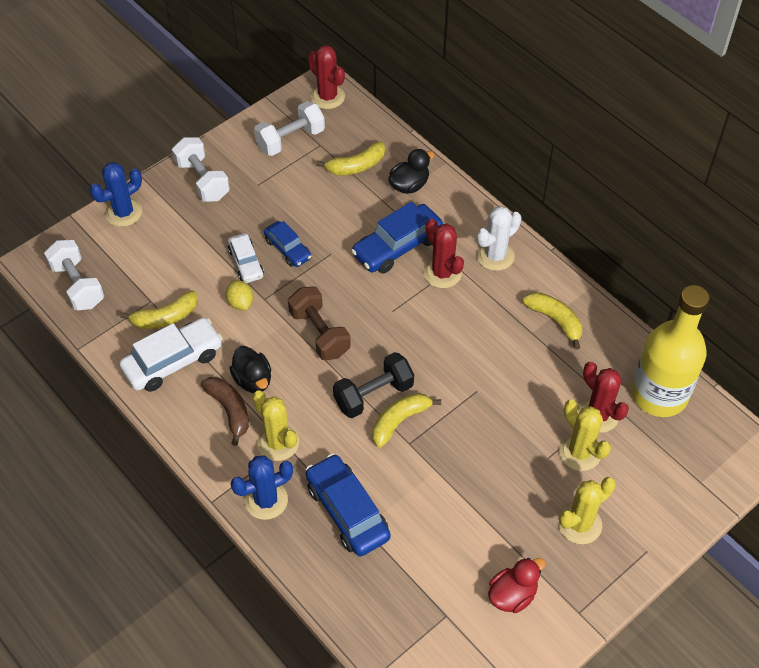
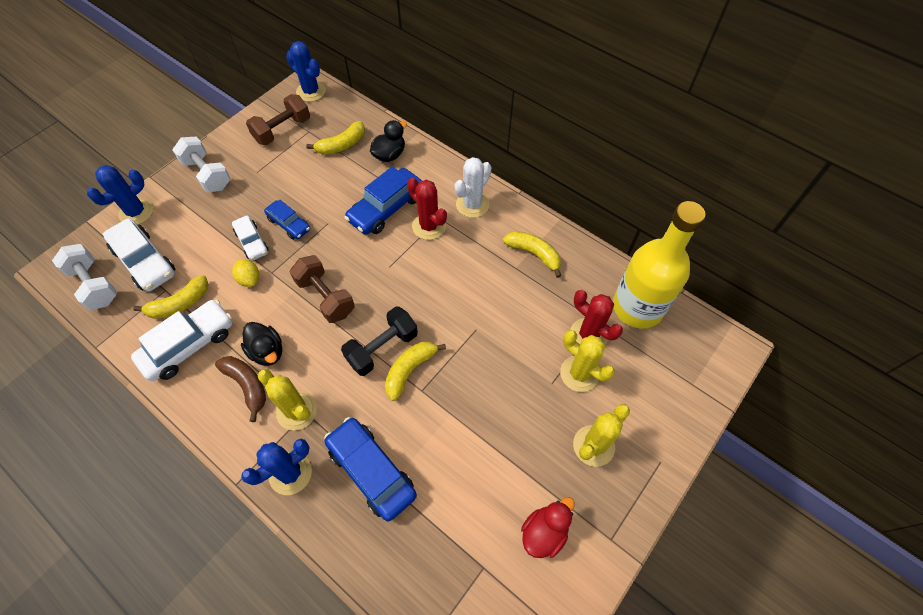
camera: 10 degrees left, 5 degrees up
white dumbbell [254,101,325,156] -> brown dumbbell [246,94,310,145]
red cactus [308,45,345,109] -> blue cactus [286,41,326,102]
none -> white car [102,218,175,292]

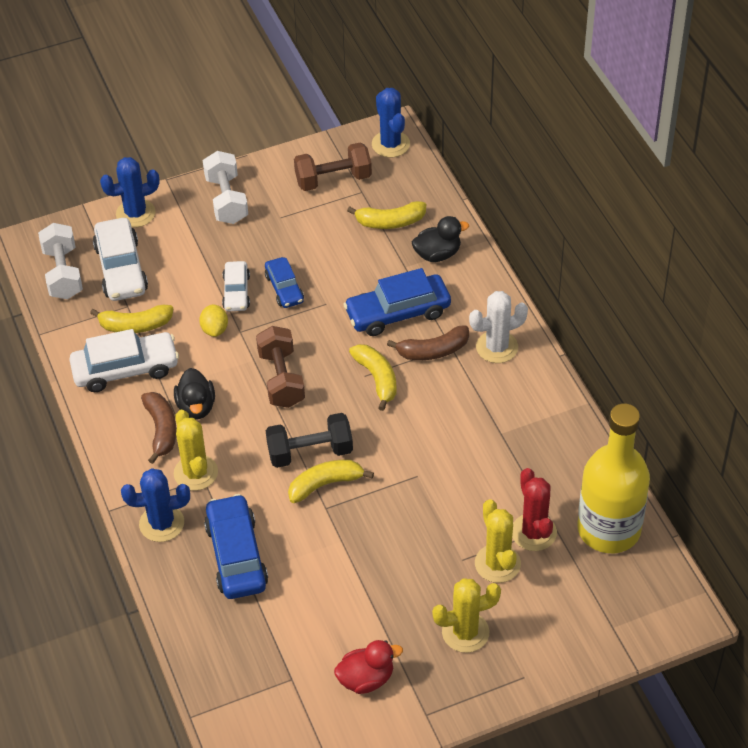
camera: 30 degrees right, 10 degrees down
red cactus [407,178,447,240] -> brown banana [387,325,469,360]
yellow banana [503,231,561,278] -> yellow banana moved to [349,344,396,411]

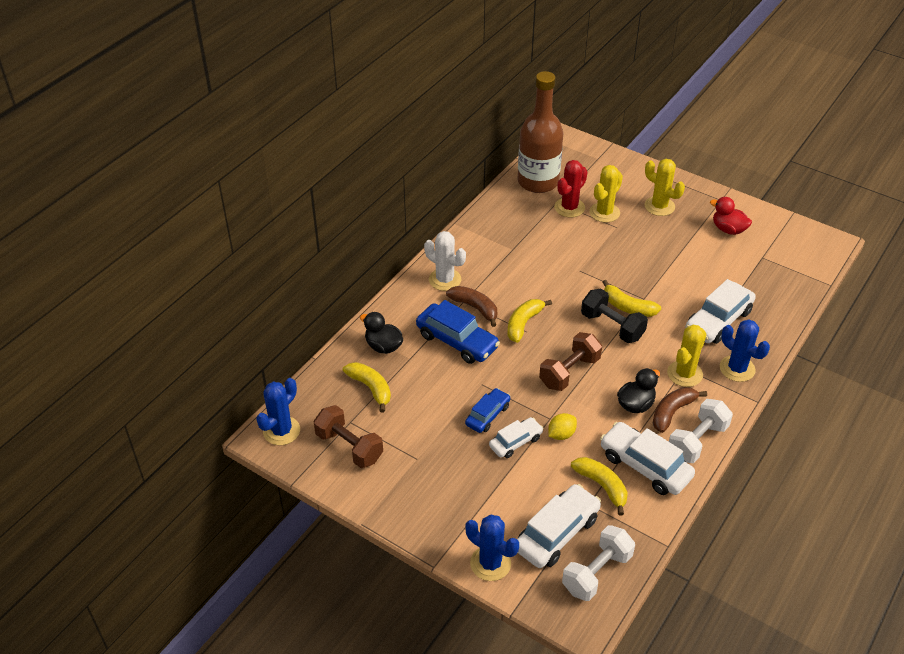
camera: 125 degrees left, 5 degrees down
white dumbbell [203,151,248,224] -> white dumbbell moved to [669,399,733,463]
blue car [204,494,268,599] -> white car [685,279,756,344]
yellow bottle [577,404,650,553] -> brown bottle [518,71,563,193]

